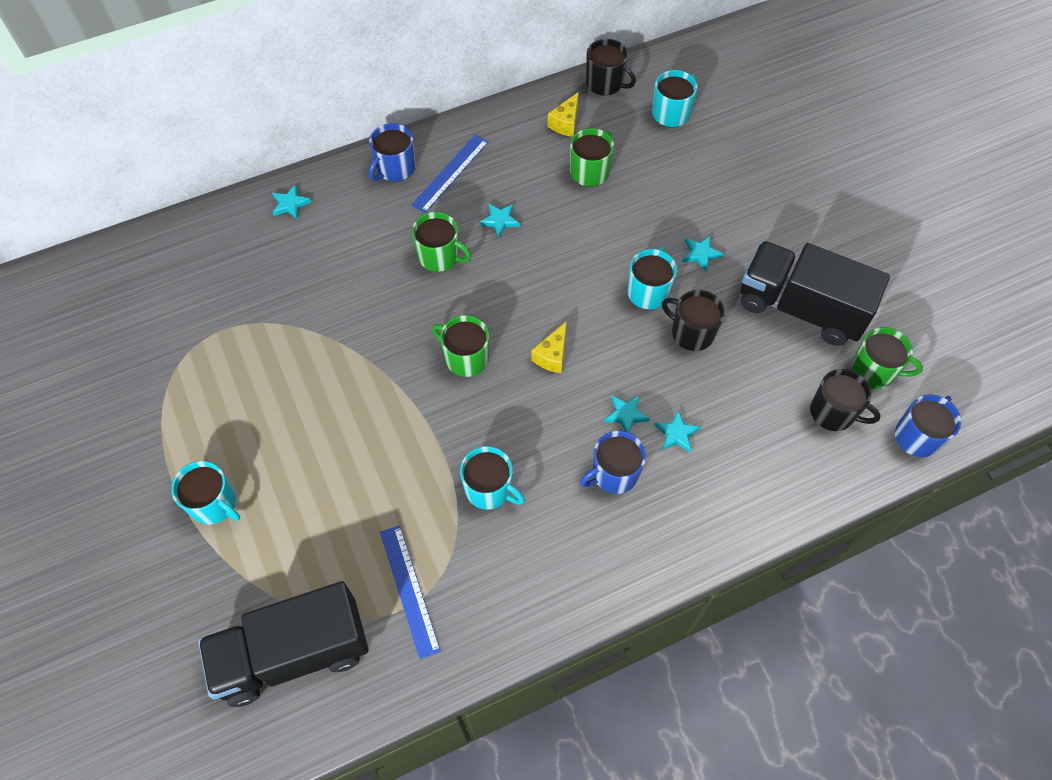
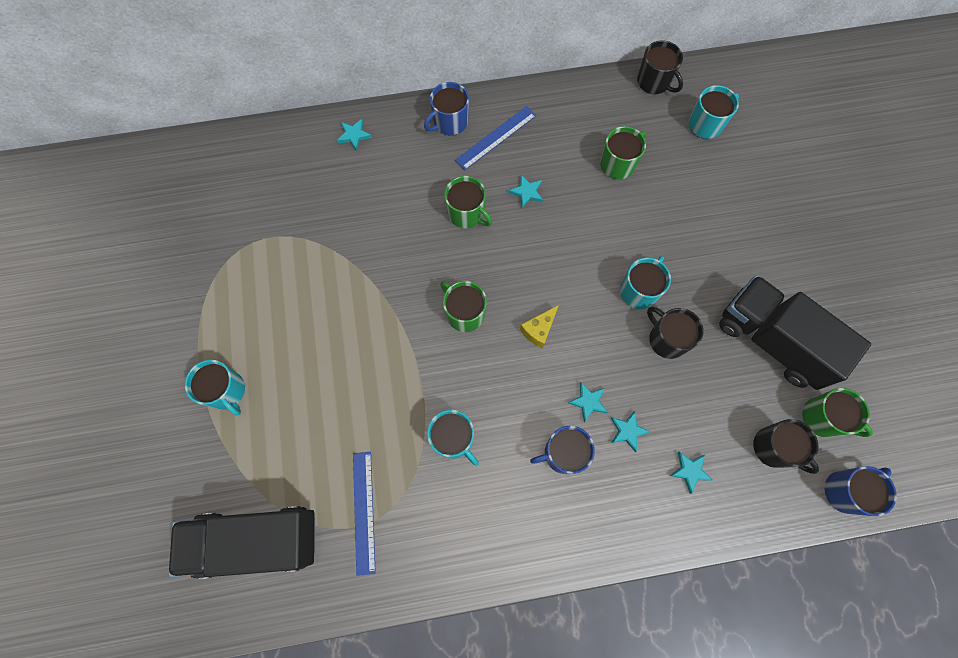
camera: 15 degrees right, 10 degrees up
yellow cheese [547,92,579,137] -> none
turquoise star [683,236,724,271] -> turquoise star moved to [670,452,712,494]

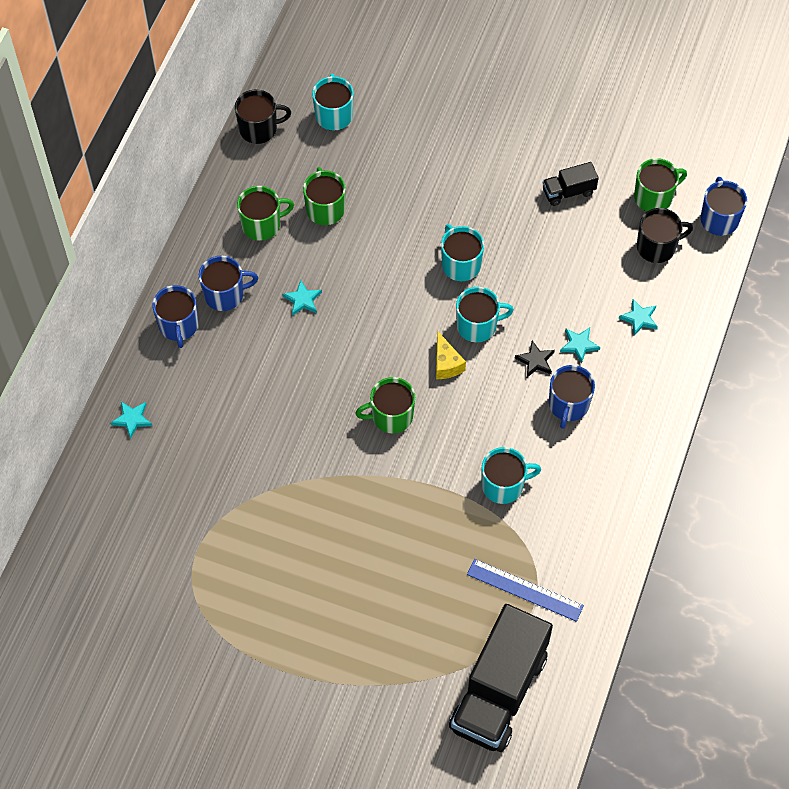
camera: 60 degrees left, 10 degrees down
turquoise mug [185,360,245,415] -> turquoise mug moved to [456,287,514,342]
green mug [444,176,492,228] -> green mug moved to [237,186,294,241]
blue ruler [455,106,536,170] -> blue mug [199,256,258,311]
turquoise star [568,382,608,422] -> black star [515,341,555,377]
black mug [647,307,704,359] -> none
black truck [719,275,871,390] -> black truck [543,162,599,206], size x0.46

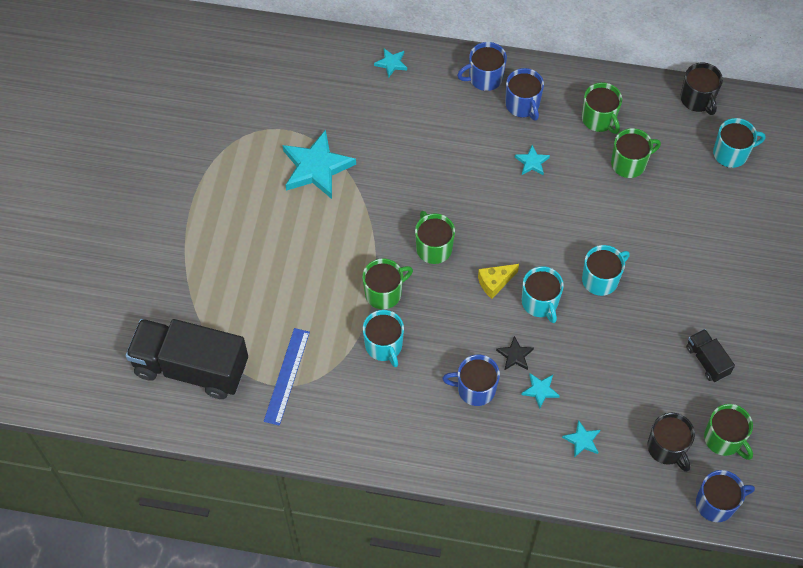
camera: 80 degrees right, 0 degrees up
none -> turquoise star [282,130,356,199]
none -> green mug [362,258,413,309]

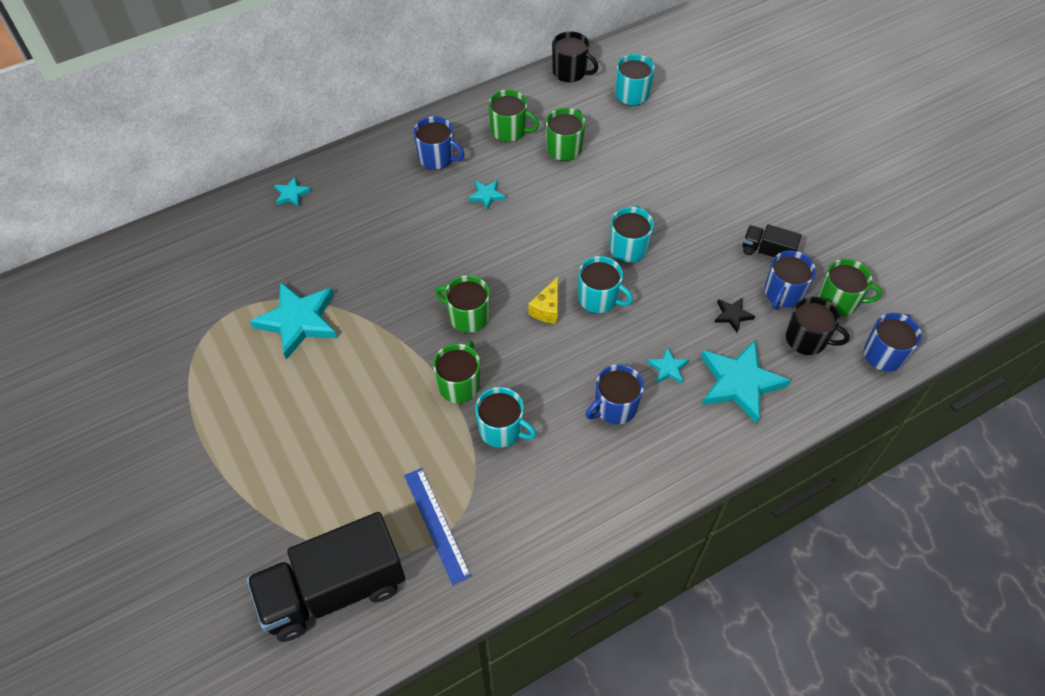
camera: 40 degrees left, 5 degrees down
blue mug [457,42,507,91] -> blue mug moved to [764,251,816,309]
black star [496,336,534,371] -> black star moved to [715,298,755,332]
turquoise star [562,420,600,458] -> turquoise star [701,340,791,424], size x2.15

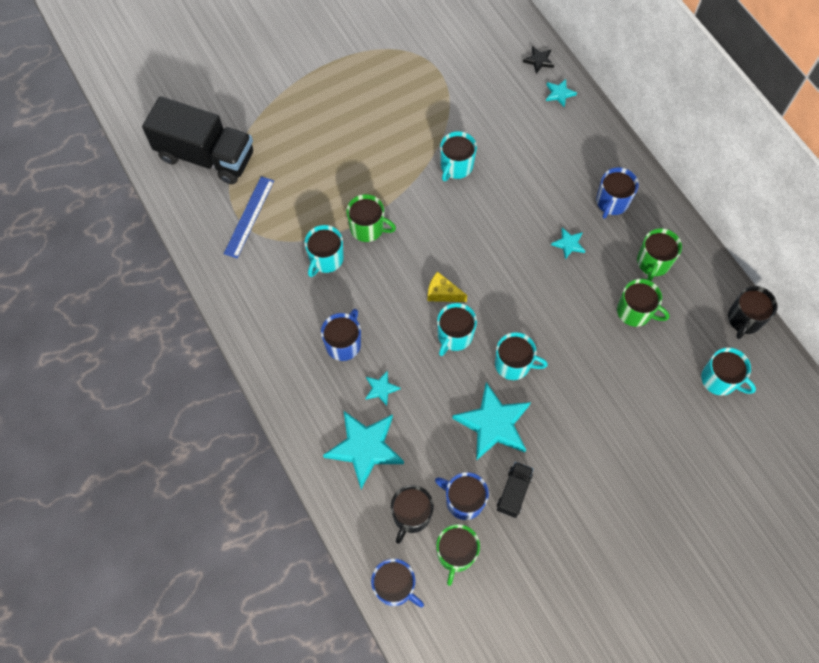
camera: 90 degrees right, 10 degrees up
black truck [247,512,405,642] -> black truck turned 135 degrees clockwise [142,96,253,184]
turquoise star [250,282,337,360] -> turquoise star moved to [452,382,531,461]
blue ruler [404,468,471,585] -> blue ruler turned 45 degrees counterclockwise [224,176,274,258]
green mug [435,275,490,333] -> none
blue mug [585,364,644,424] -> blue mug turned 60 degrees clockwise [321,309,361,361]
black star [715,298,755,332] -> black star moved to [523,46,554,74]
none -> turquoise mug [440,131,477,181]

